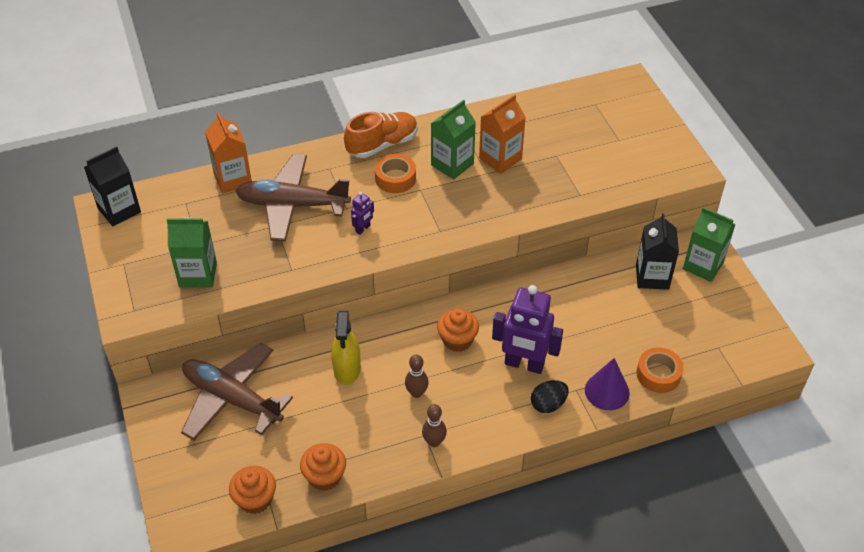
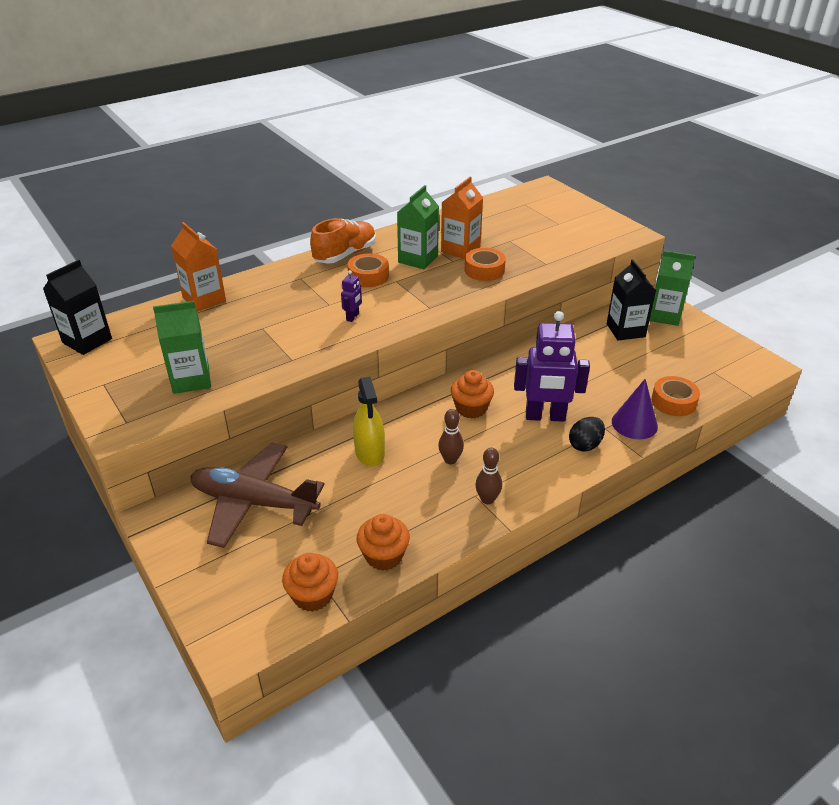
camera: 15 degrees left, 10 degrees down
brown plane [236,154,351,242] -> none
none -> orange tape [465,248,506,281]

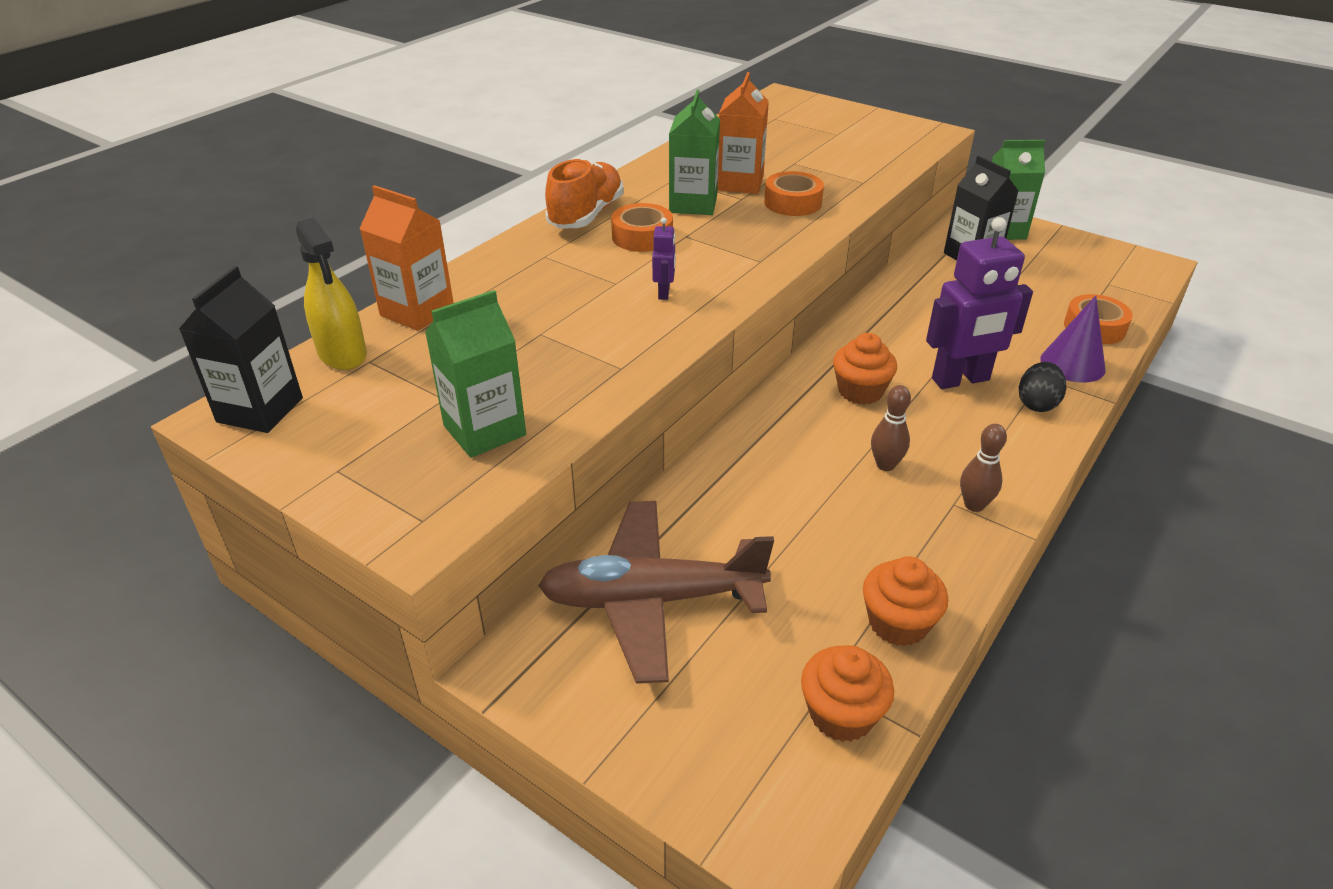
camera: 20 degrees left, 0 degrees up
yellow spray bottle [353,377,385,467] -> yellow spray bottle moved to [296,217,367,370]

